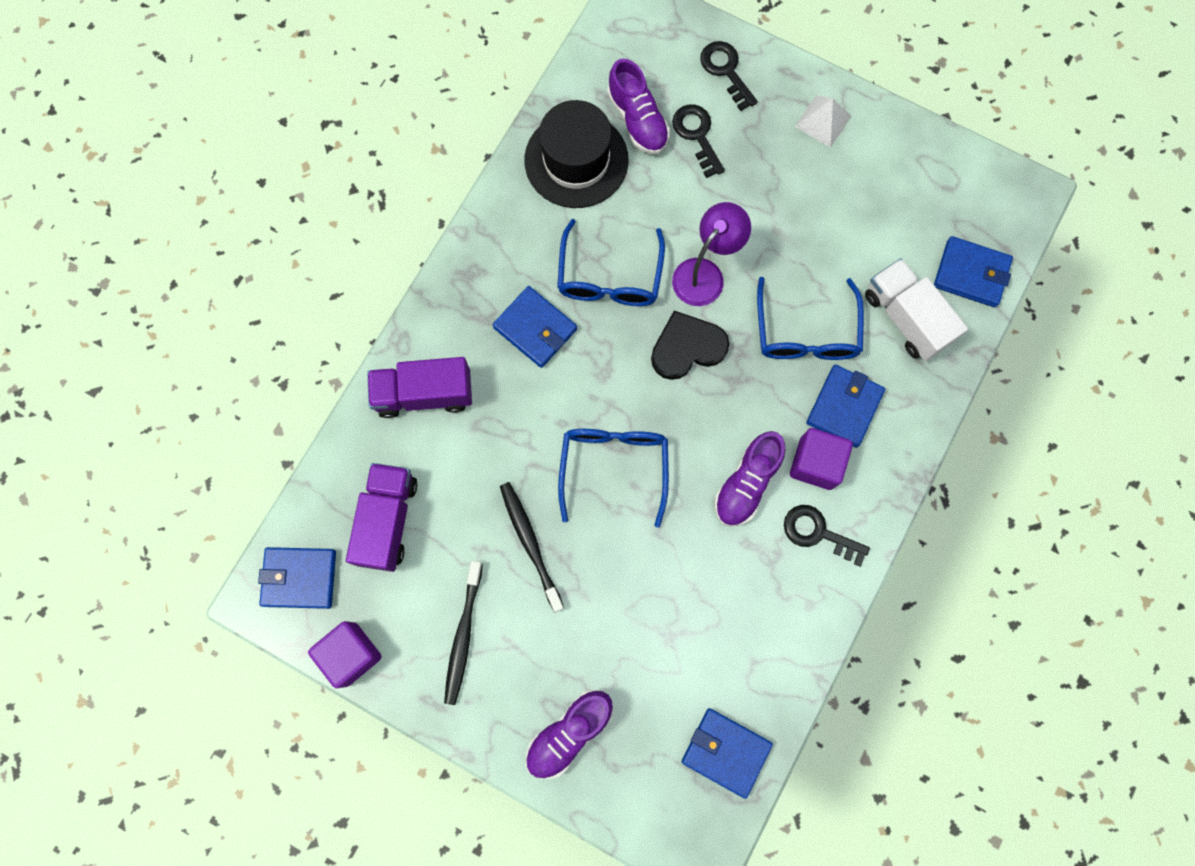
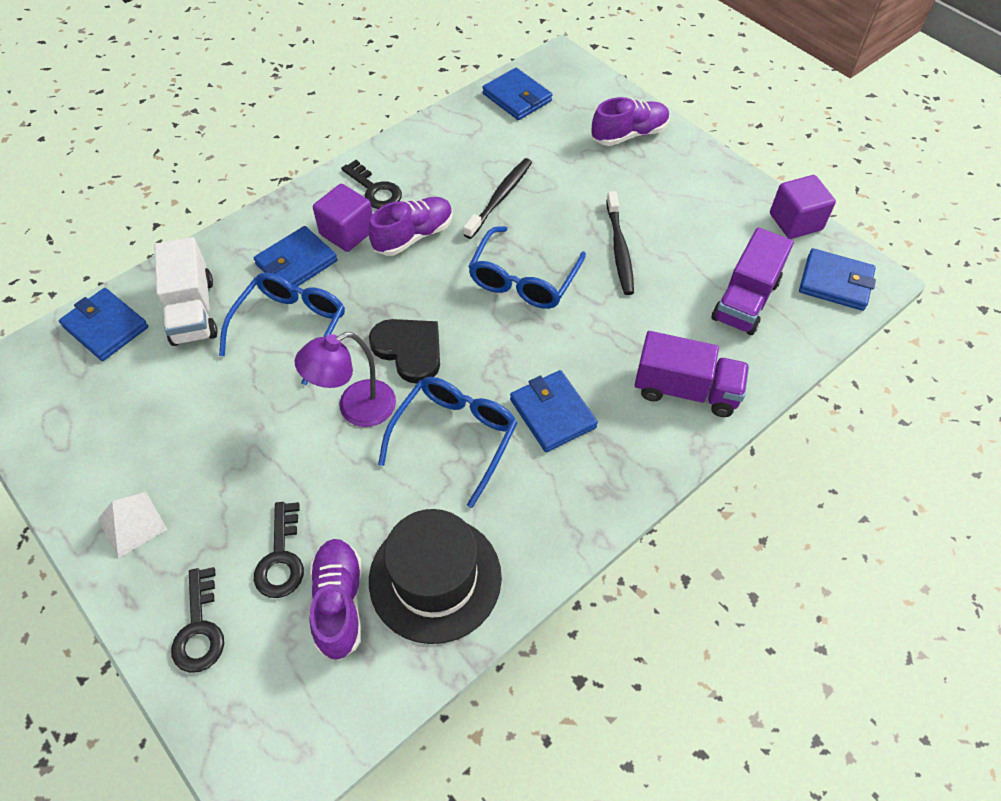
camera: 160 degrees left, 20 degrees down
black toothbrush [444,561,483,705] -> black toothbrush moved to [463,158,532,239]
black heart [651,311,729,380] -> black heart turned 135 degrees counterclockwise [369,319,440,383]

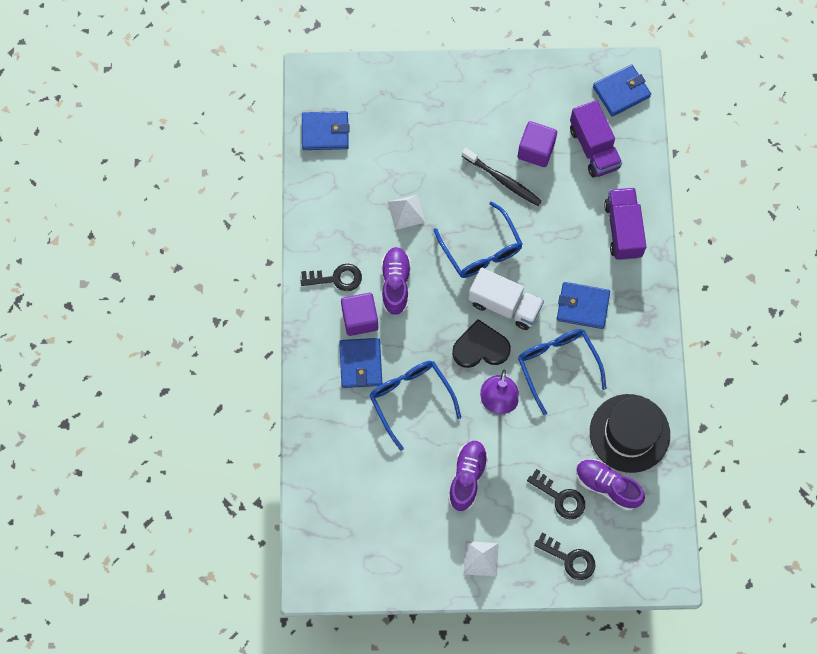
camera: 50 degrees left, 15 degrees up
blue wallet [59,288,148,361] -> none
white truck [154,237,218,346] -> white truck moved to [469,268,544,330]
black toothbrush [463,158,532,239] -> white pyramid [388,195,425,230]
purple shoe [592,97,670,146] -> purple shoe moved to [448,441,488,511]
purple truck [635,331,749,417] -> purple truck turned 60 degrees counterclockwise [604,188,647,260]
purple cube [770,175,836,239] -> purple cube moved to [518,121,557,167]

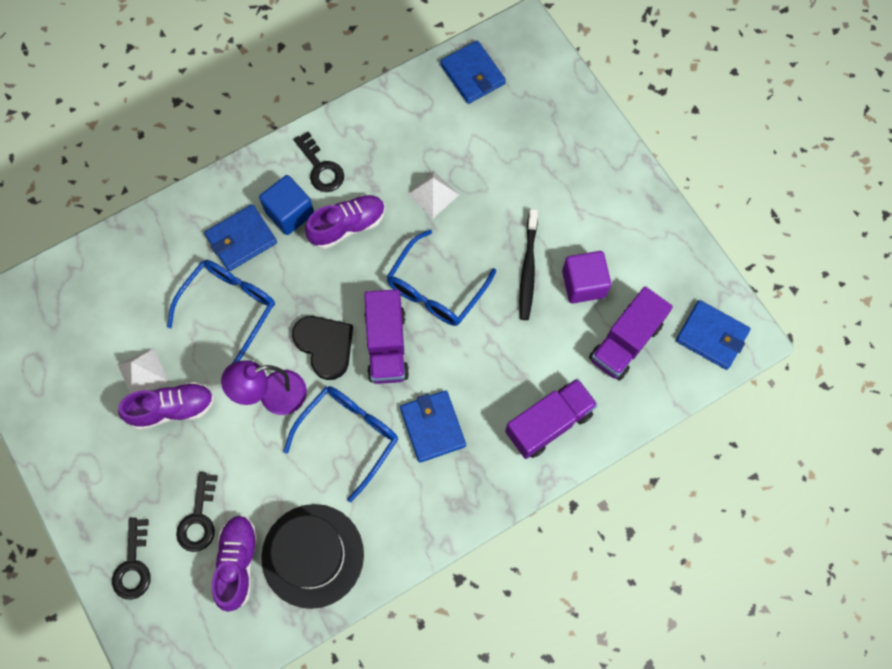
camera: 60 degrees right, 0 degrees up
purple cube [341,293,378,336] -> blue cube [259,175,314,235]
white pyramid [464,541,499,576] -> white pyramid moved to [118,348,168,394]
white truck [469,268,544,330] -> purple truck [364,289,409,384]

